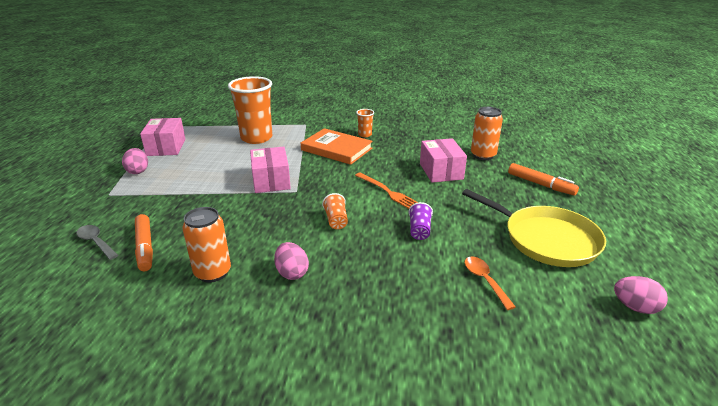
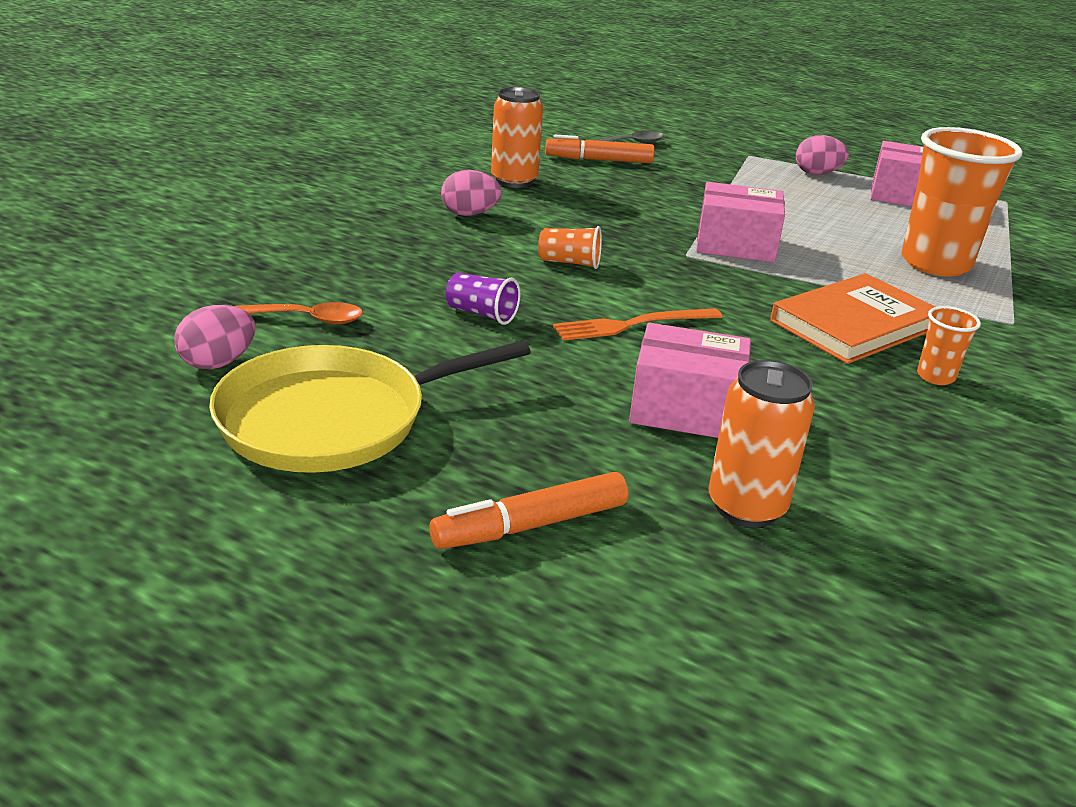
camera: 110 degrees right, 0 degrees up
pink egg [614,276,668,314] -> pink egg moved to [174,305,255,369]

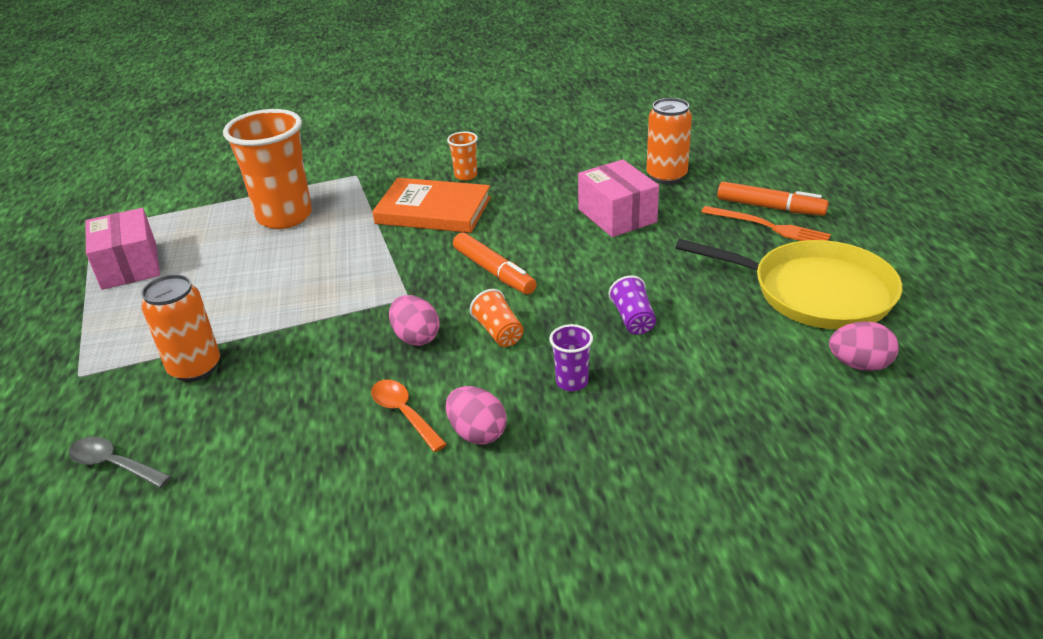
camera: 125 degrees left, 5 degrees up
orange spoon [236,302,363,324] -> orange spoon moved to [371,380,447,452]
orange can [491,87,543,188] -> orange can moved to [141,274,220,382]
orange marker [545,135,655,163] -> orange marker moved to [453,232,536,294]
orange fork [553,308,722,341] -> orange fork moved to [701,206,831,241]
pink box [696,182,785,262] -> none
pink egg [796,135,849,175] -> pink egg moved to [389,295,440,346]
none -> purple cup [549,324,593,391]

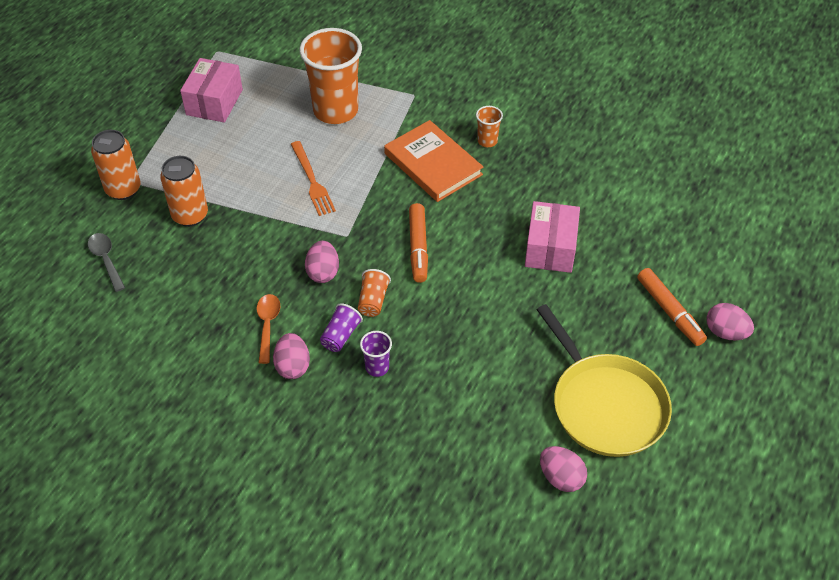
camera: 35 degrees right, 15 degrees up
purple cup [609,275,656,335] -> purple cup moved to [320,303,363,352]
orange can [647,98,692,184] -> orange can moved to [91,130,141,200]
orange fork [701,206,831,241] -> orange fork moved to [291,141,336,216]
none -> pink egg [706,303,754,340]

